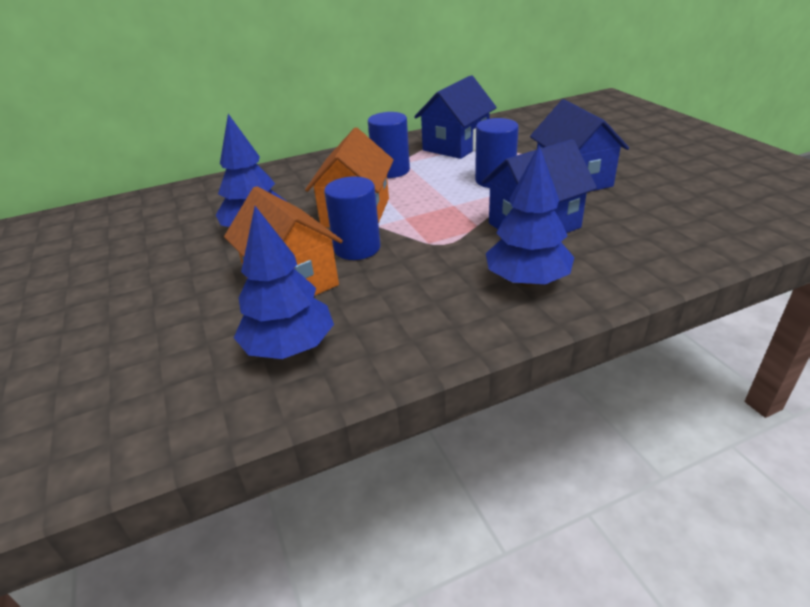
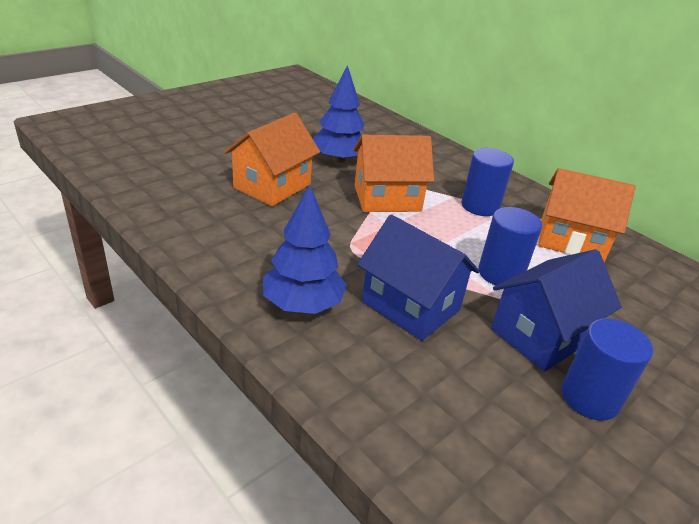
camera: 65 degrees right, 0 degrees up
blue tree [234,206,334,359] -> none
blue cylinder [324,177,381,260] -> blue cylinder moved to [562,318,653,421]
blue house [414,75,497,159] -> orange house [539,168,636,262]

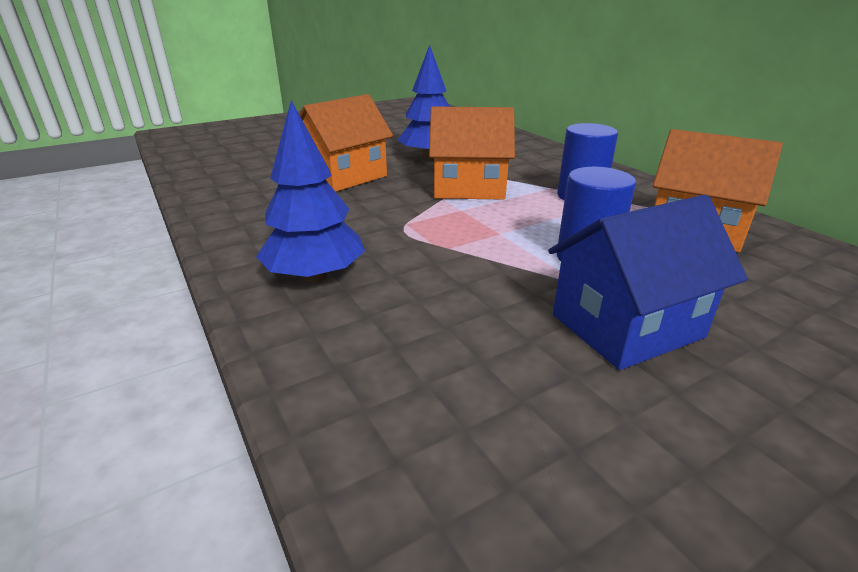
camera: 15 degrees right, 5 degrees down
blue house [357,215,480,341] -> none
blue cylinder [562,318,653,421] -> none

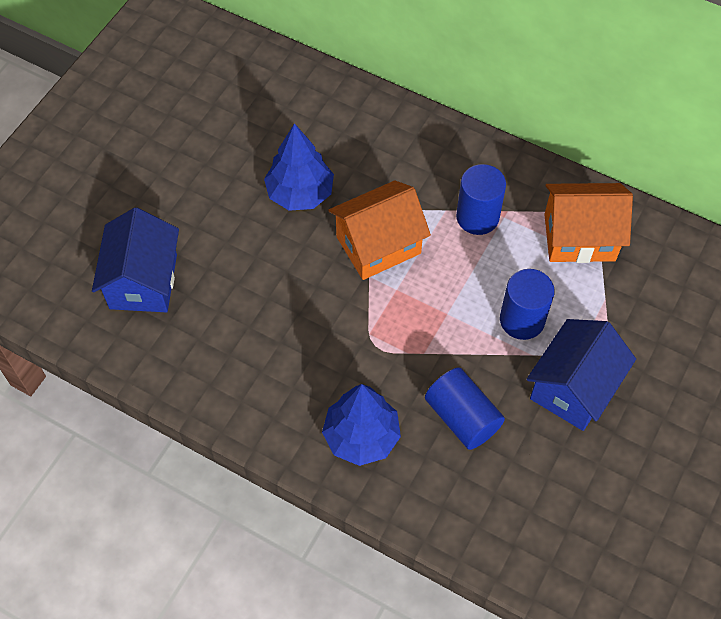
camera: 30 degrees left, 30 degrees up
orange house [299,94,393,192] -> none
none -> blue house [92,208,179,312]
none -> blue cylinder [425,368,505,450]

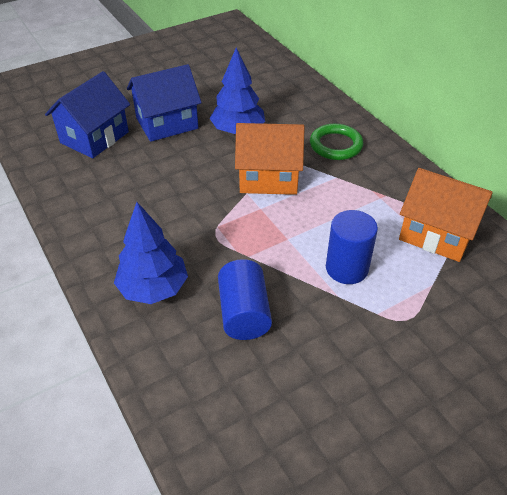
camera: 30 degrees right, 15 degrees down
blue cylinder [456,164,506,235] -> none
blue house [527,319,636,431] -> blue house moved to [127,64,202,142]
none -> green ring [310,124,363,160]

